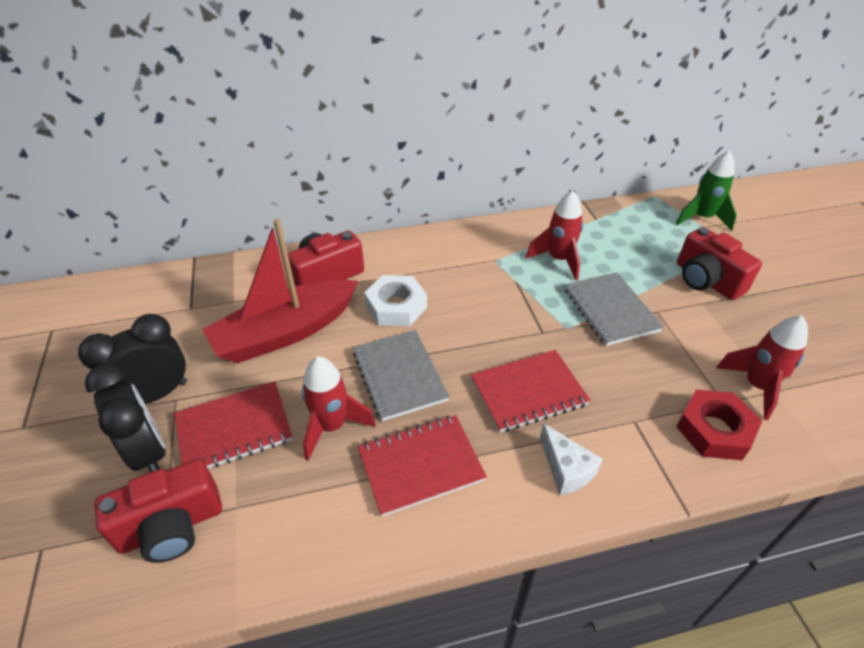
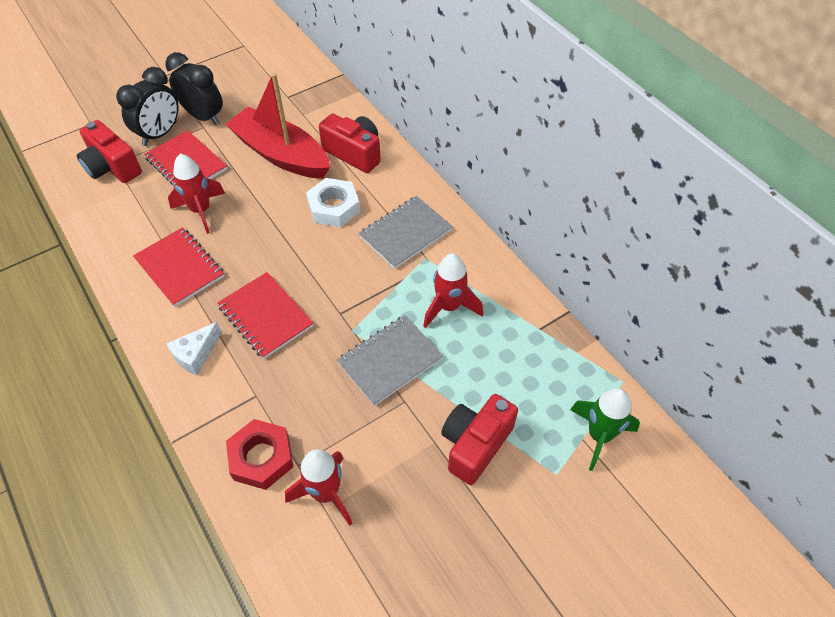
camera: 70 degrees right, 10 degrees up
grey notebook [353,330,449,421] -> grey notebook moved to [359,196,453,269]

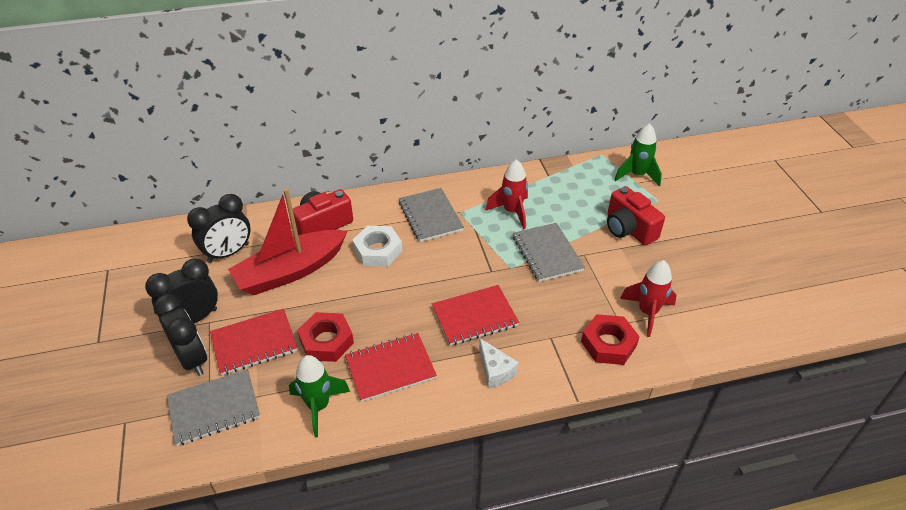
camera: 70 degrees left, 10 degrees down
red camera [77,120,142,183] -> grey notebook [167,369,260,446]
red rocket [168,154,225,234] -> red nut [297,312,354,362]
none -> black clock [187,194,251,263]
none -> green rocket [289,355,350,437]

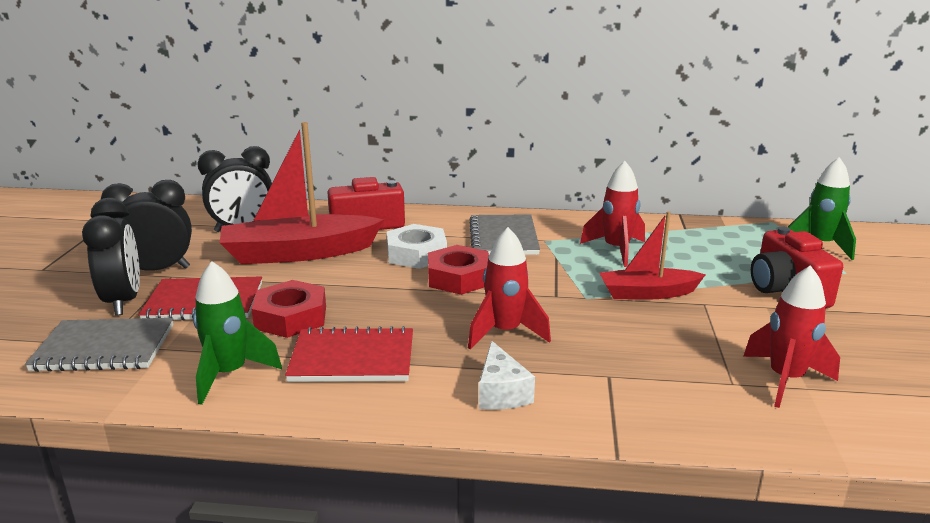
camera: 20 degrees right, 20 degrees down
red notebook [432,285,519,346] -> red rocket [468,227,551,350]
grey notebook [513,223,585,282] -> red boat [599,211,706,300]
red nut [581,314,640,365] -> red nut moved to [428,245,489,295]

